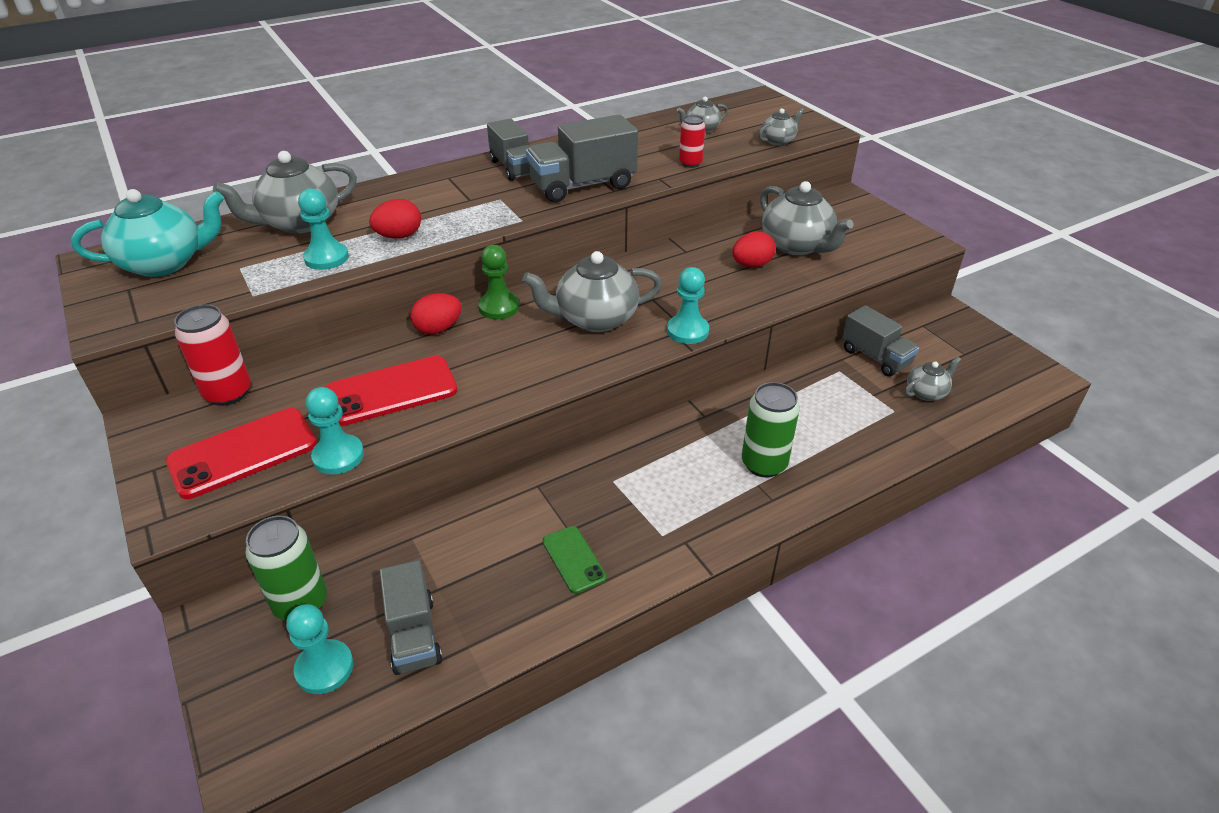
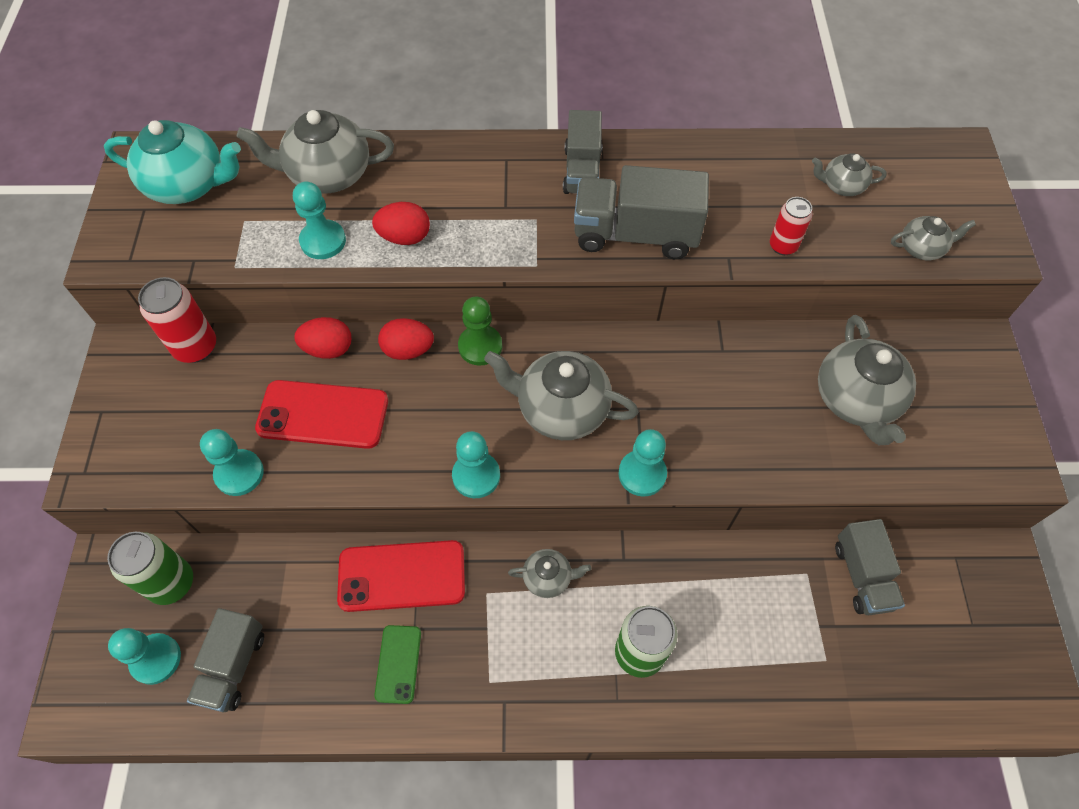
camera: 30 degrees right, 20 degrees up
red phone [166,408,317,499] -> red phone moved to [337,540,465,612]
red egg [732,231,776,267] -> red egg moved to [294,317,351,359]
grey teapot [904,356,961,401] -> grey teapot moved to [508,549,591,598]
none -> turquoise pawn [452,431,500,498]

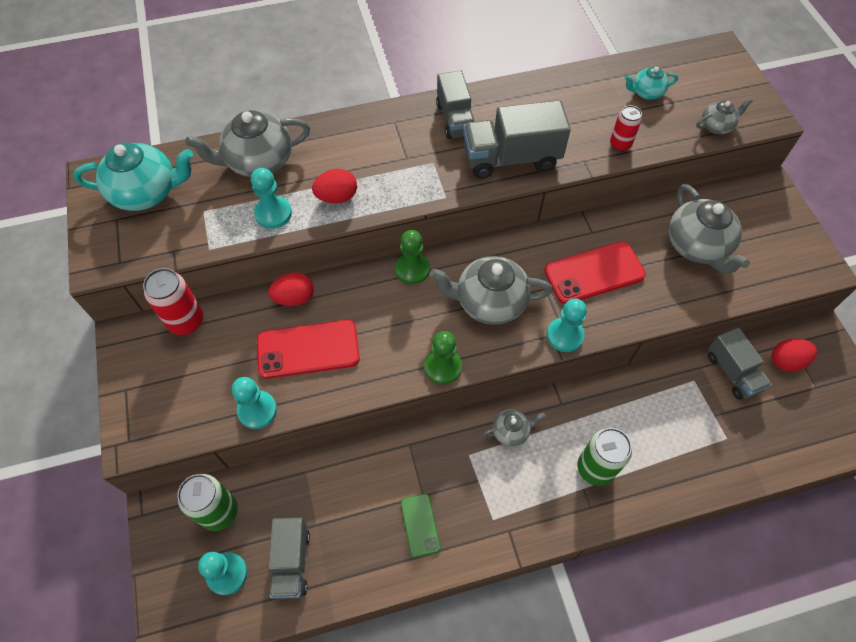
camera: 15 degrees left, 0 degrees up
red phone [337,540,465,612] -> red phone moved to [544,241,646,304]
red egg [378,318,434,360] -> red egg moved to [772,339,817,372]
turquoise pawn [452,431,500,498] -> green pawn [424,331,462,384]
grey teapot [812,153,887,196] -> turquoise teapot [625,67,678,100]

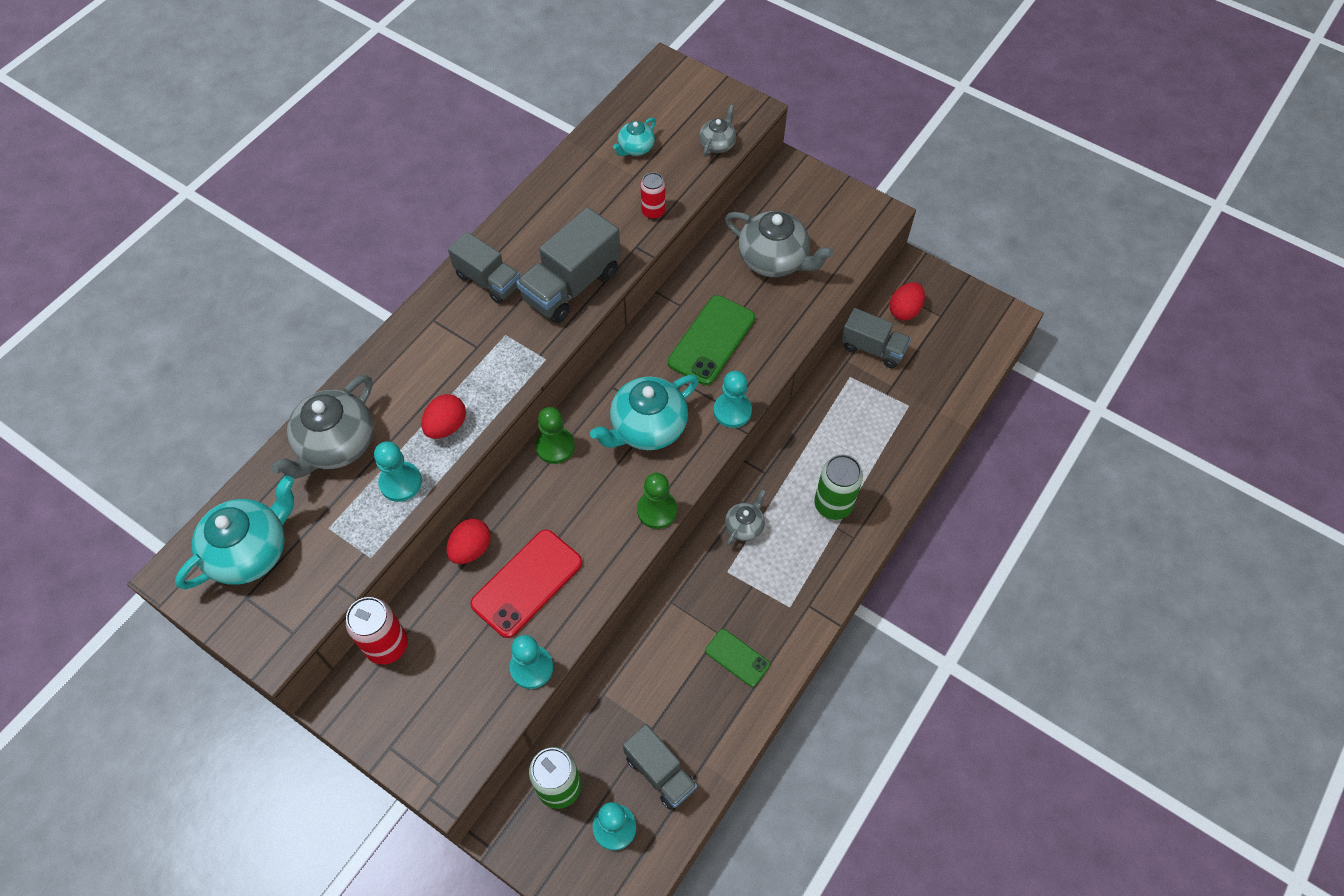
camera: 40 degrees left, 0 degrees up
grey teapot [430,256,553,325] -> turquoise teapot [590,375,699,450]
red phone [544,241,646,304] -> green phone [668,295,755,385]

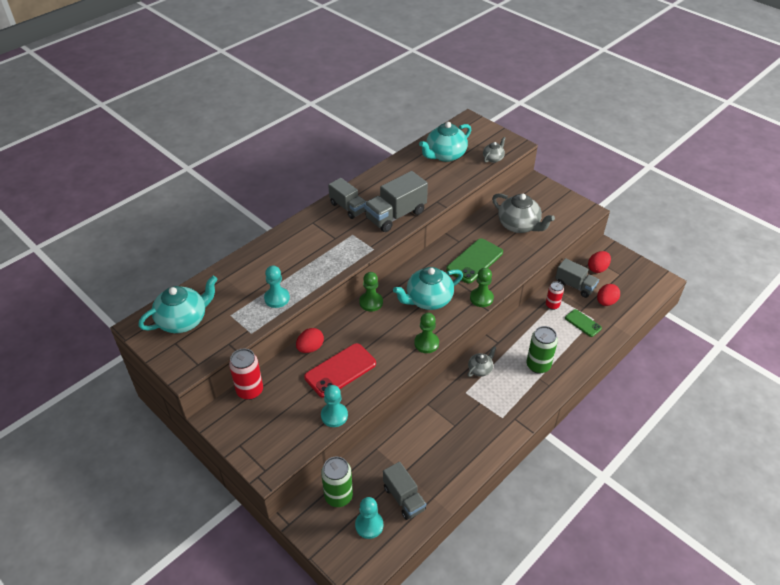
camera: 10 degrees right, 15 degrees down
grey teapot [270,375,374,479] -> none
red egg [421,394,466,439] -> red egg moved to [597,284,620,306]
turquoise teapot [613,118,656,156] -> turquoise teapot [419,122,471,162], size x1.91
red can [641,172,665,219] -> red can moved to [546,281,564,310]
green phone [705,629,770,687] -> green phone moved to [565,309,602,337]
turquoise pawn [714,371,752,428] -> green pawn [470,268,494,307]

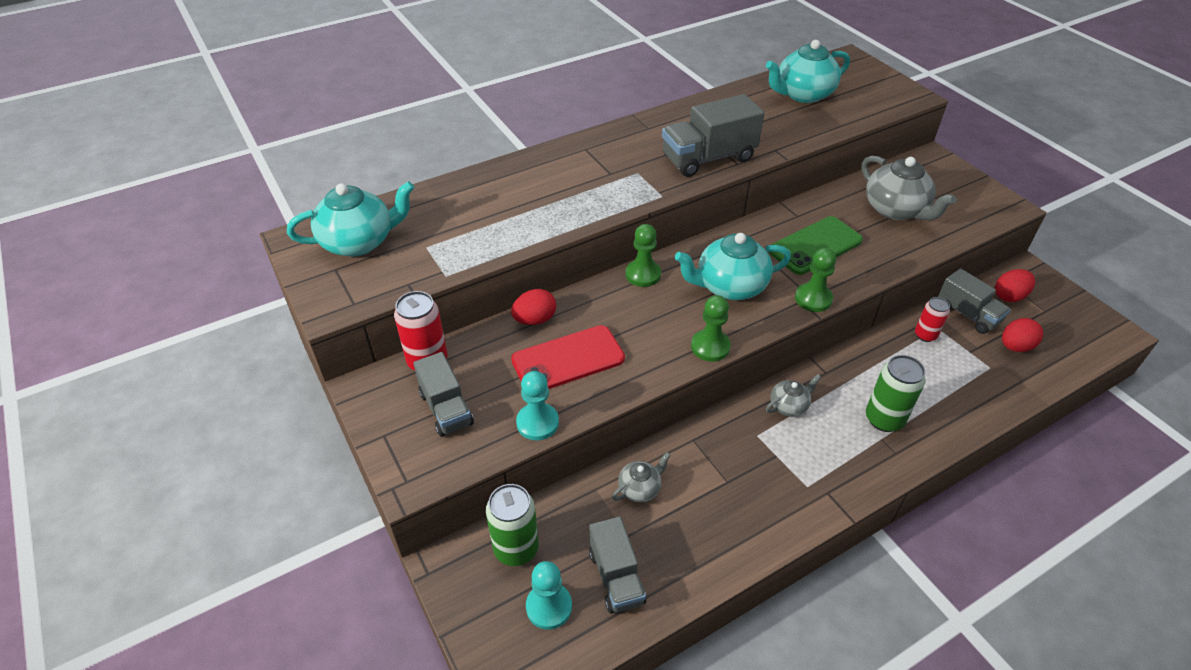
camera: 15 degrees right, 0 degrees up
turquoise pawn [264,266,290,308] -> none
grey truck [328,178,366,219] -> grey truck moved to [413,352,474,437]
grey teapot [483,137,506,163] -> grey teapot moved to [612,452,671,502]
green phone [565,309,602,337] -> none

